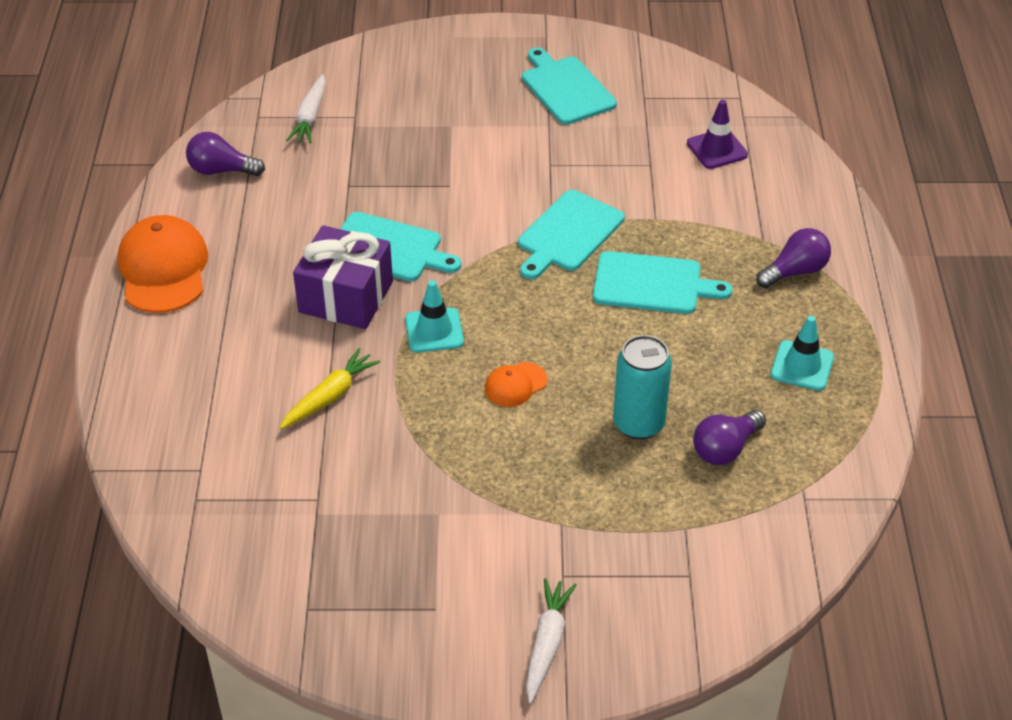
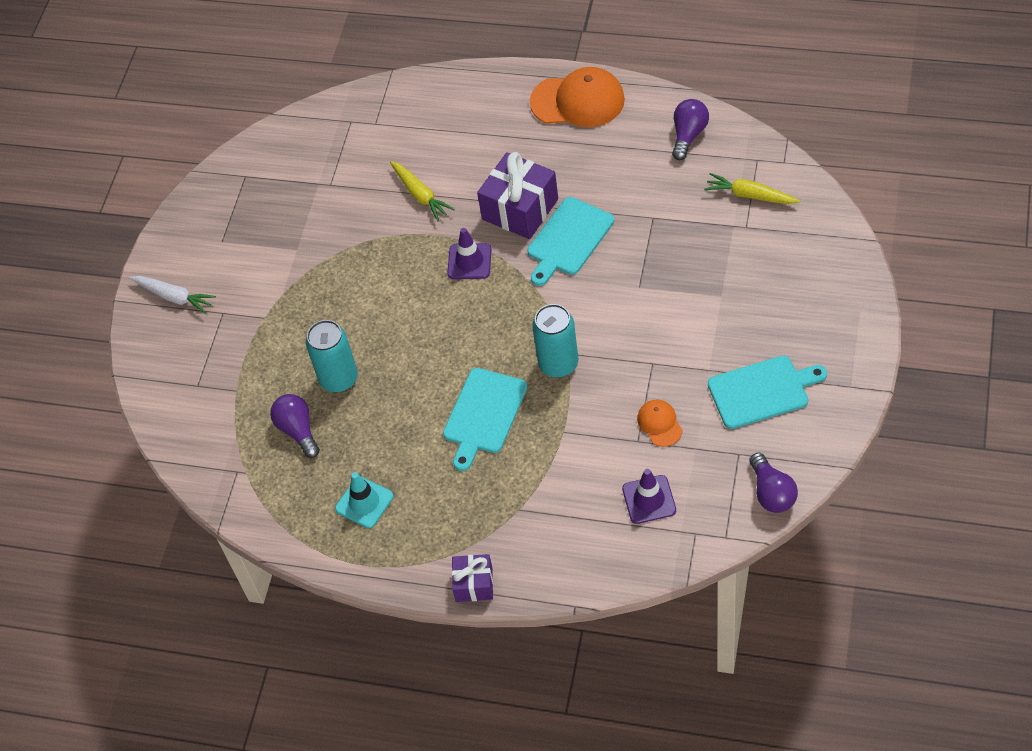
camera: 110 degrees right, 10 degrees up
white carrot [286,74,326,144] -> yellow carrot [704,173,800,204]
turquoise traffic cone [405,280,464,353] -> purple traffic cone [447,228,492,279]
orange cap [485,362,547,407] -> orange cap moved to [637,400,683,447]
turquoise cutting board [518,190,625,279] -> turquoise can [532,304,578,378]
purple light bulb [756,228,831,288] -> purple light bulb moved to [749,452,798,513]
none -> purple gift [452,554,493,602]

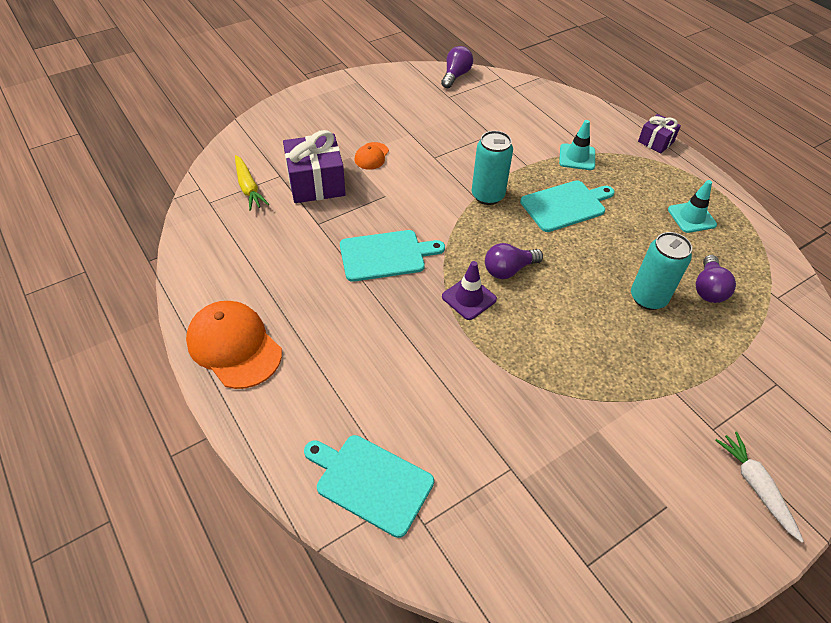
camera: 145 degrees left, 5 degrees down
yellow carrot [390,161,455,221] -> none
purple gift [477,152,558,239] -> purple gift moved to [283,130,346,203]
purple traffic cone [622,469,676,524] -> none
orange cap [637,400,683,447] -> orange cap moved to [354,142,389,170]
purple light bulb [672,99,709,160] -> purple light bulb moved to [485,243,543,279]
turquoise cutting board [708,356,827,429] -> turquoise cutting board moved to [304,435,434,538]
none -> turquoise traffic cone [559,120,595,170]

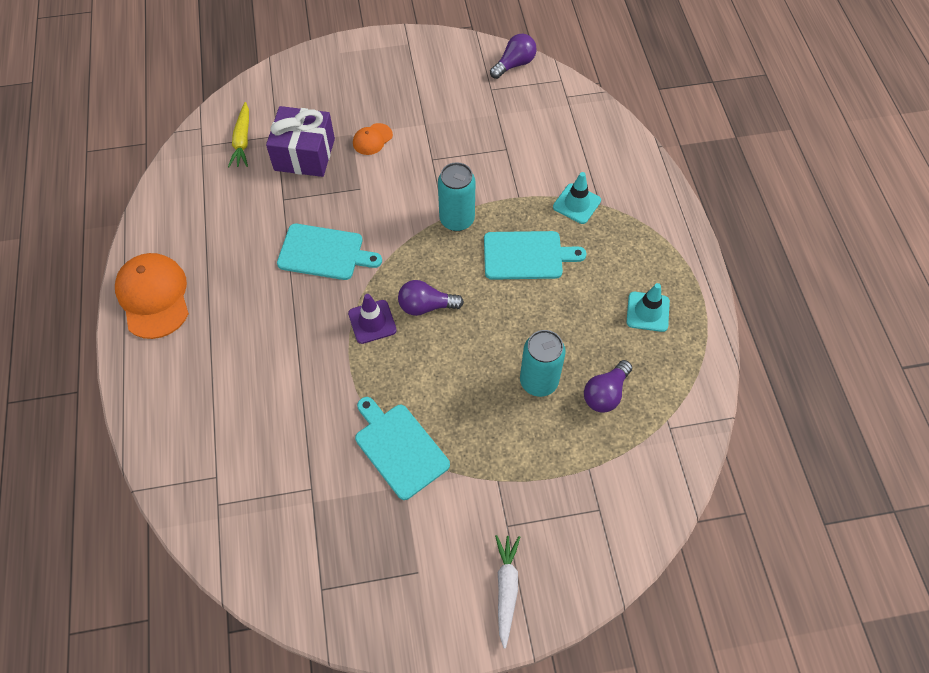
camera: 25 degrees right, 10 degrees up
turquoise cutting board [304,435,434,538] -> turquoise cutting board moved to [355,397,450,500]
purple gift [638,114,681,154] -> none

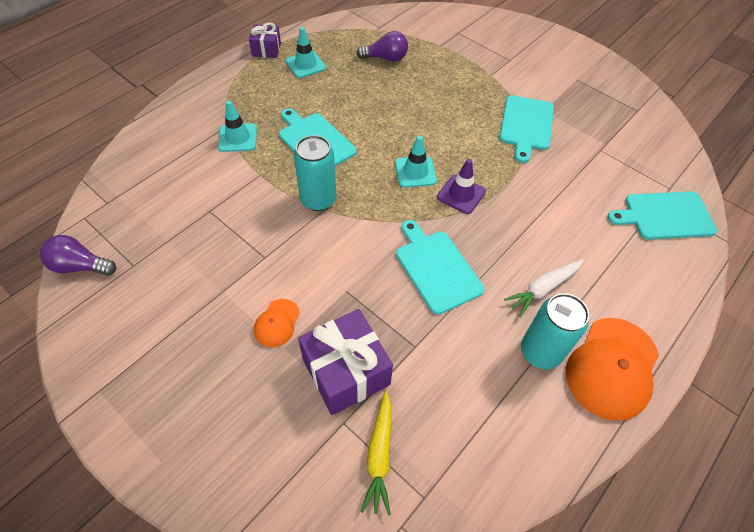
camera: 130 degrees left, 5 degrees down
yellow carrot [228,102,249,167] -> yellow carrot turned 135 degrees clockwise [361,390,391,516]
orange cap [353,123,393,155] -> orange cap turned 105 degrees clockwise [254,299,300,347]
purple light bulb [398,280,464,316] -> turquoise traffic cone [395,136,437,188]
white carrot [495,535,520,649] -> white carrot moved to [504,259,584,317]
turquoise can [520,330,566,397] -> turquoise can moved to [521,293,589,369]
none -> purple gift [249,23,281,58]
none -> turquoise cutting board [607,191,717,240]

